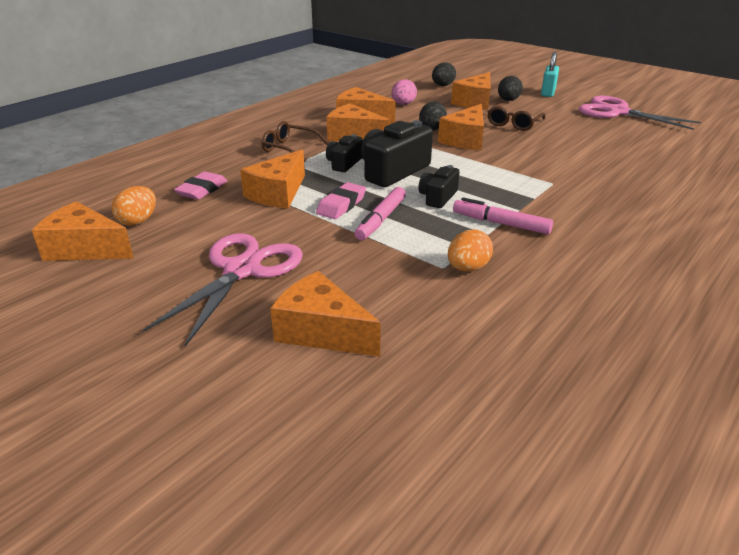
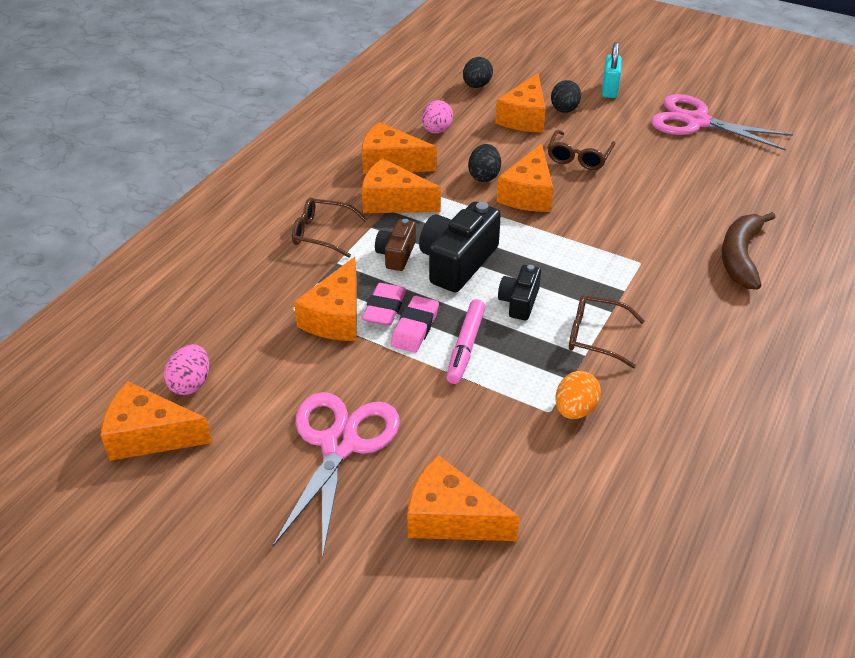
camera: 10 degrees left, 10 degrees up
orange egg [112,186,156,226] -> pink egg [164,344,209,395]
pink eraser [174,171,227,200] -> pink eraser moved to [362,283,406,326]
black camera [326,134,363,172] -> brown camera [375,219,416,271]
pink marker [453,197,553,234] -> brown glasses [569,295,645,368]
none -> brown banana [722,212,775,289]

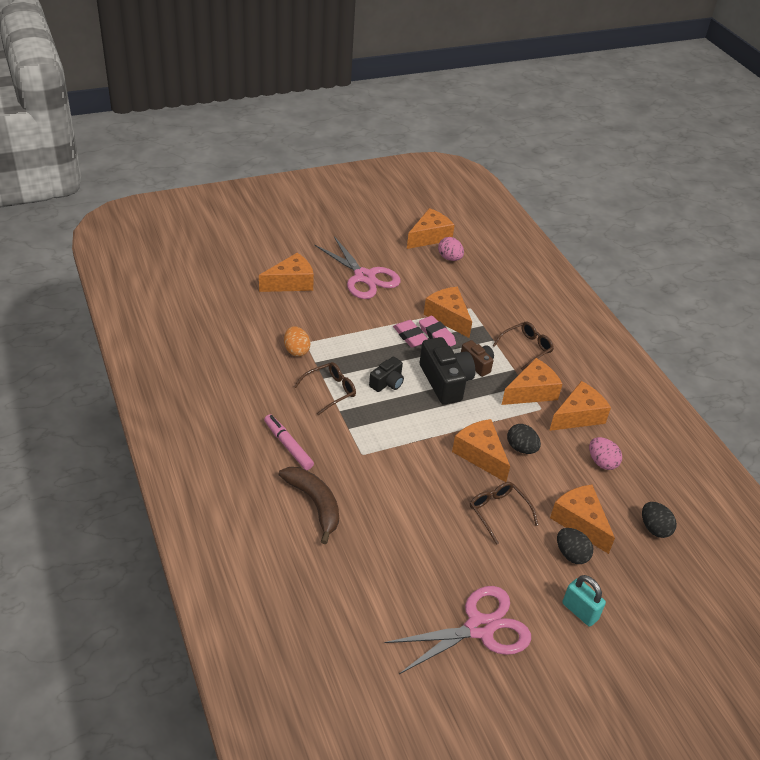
camera: 125 degrees right, 0 degrees up
pink marker [446,299,485,384] -> pink marker moved to [264,414,314,470]
black camera [498,265,541,320] -> black camera turned 75 degrees clockwise [369,357,404,392]

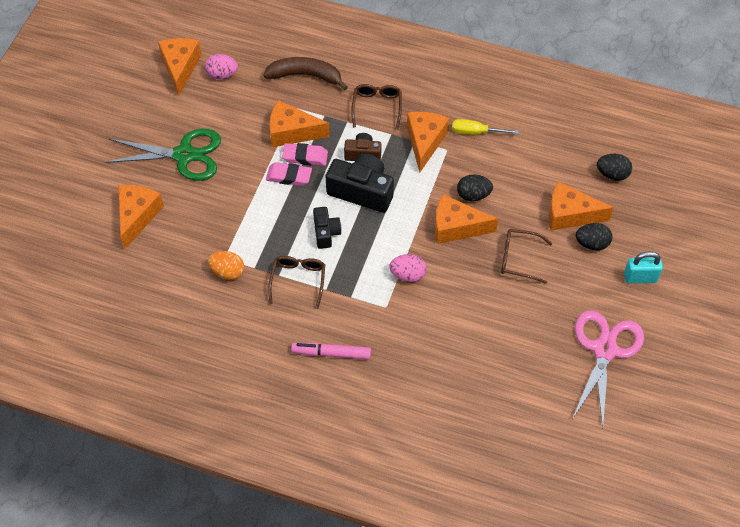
camera: 45 degrees left, 15 degrees up
brown banana [279,467,339,544] -> brown banana moved to [263,57,348,90]
pink scissors [315,236,401,299] -> green scissors [105,129,221,181]
orange cheese [549,381,611,431] -> yellow screwdriver [452,119,519,135]
pink egg [589,437,622,470] -> pink egg moved to [389,254,426,282]

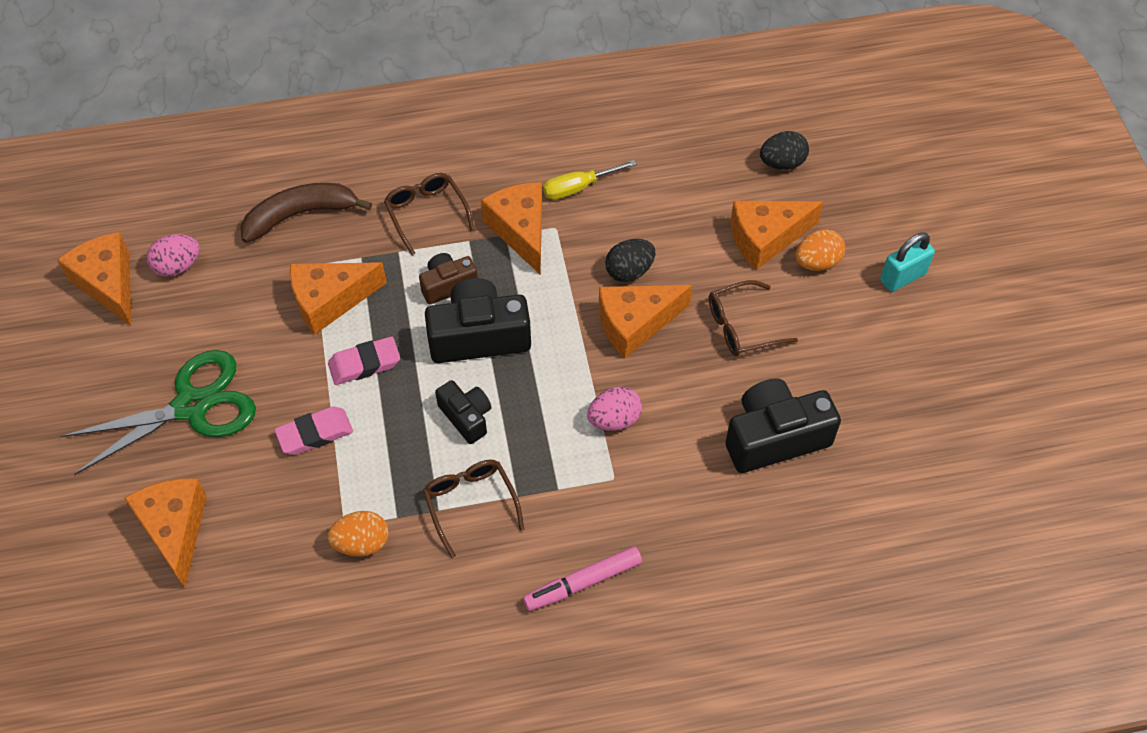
camera: 30 degrees left, 0 degrees up
pink eraser [282,143,328,166] -> pink eraser moved to [274,407,353,455]
pink scissors [572,310,644,428] -> none
black egg [576,223,612,250] -> orange egg [795,229,845,271]
none -> black camera [725,378,841,473]

